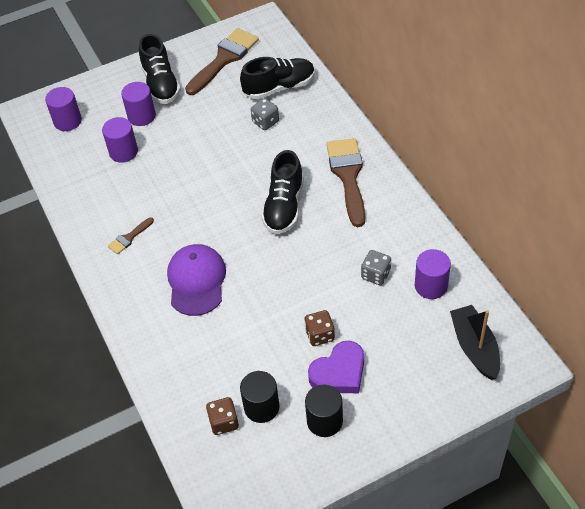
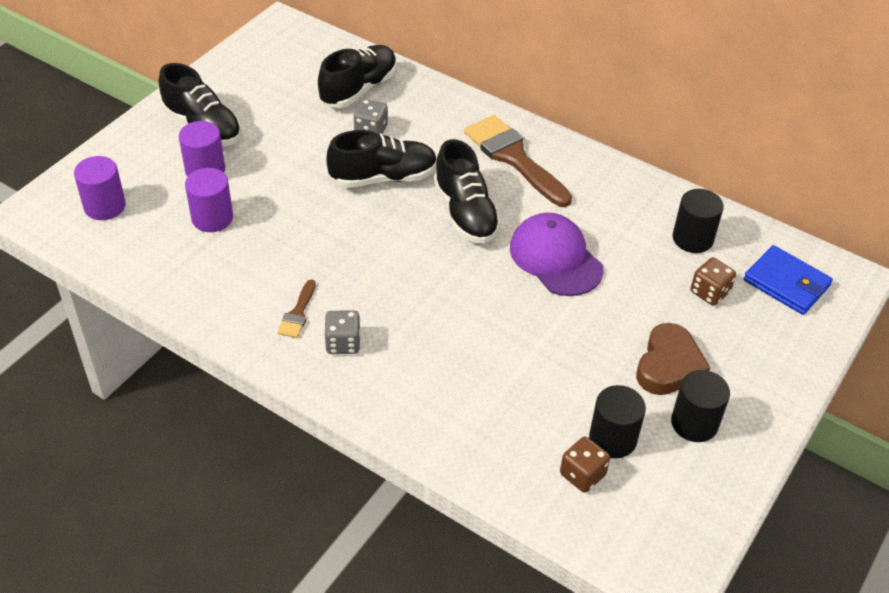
camera: 35 degrees left, 5 degrees down
purple cap [167,244,226,316] -> purple cap moved to [510,213,604,296]
brown brush [185,28,259,95] -> none
brown dice [304,310,335,346] -> brown dice moved to [691,258,736,306]
purple heart [308,341,364,393] -> brown heart [636,323,710,395]
grey dice [361,250,391,285] -> grey dice moved to [324,310,361,354]
purple cylinder [415,249,451,299] -> black cylinder [673,189,724,253]
black boat [450,305,500,380] -> blue wallet [744,245,833,315]
none -> black shoe [326,130,437,188]

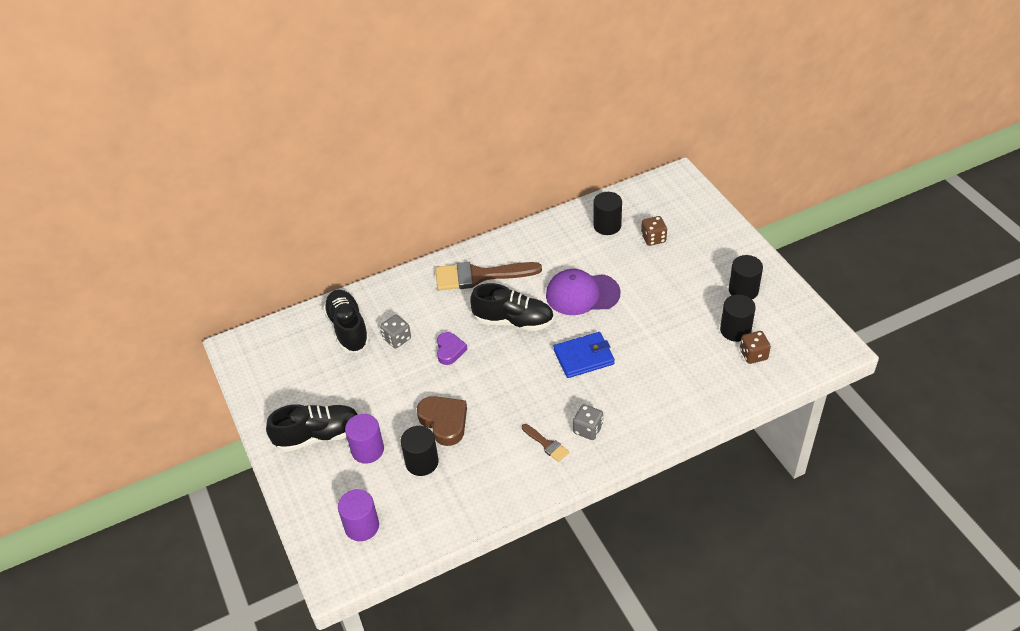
camera: 55 degrees left, 0 degrees up
purple cylinder [185,168,233,232] -> black cylinder [401,426,439,476]
black shoe [326,130,437,188] -> purple heart [437,332,467,365]
brown heart [636,323,710,395] -> brown heart moved to [417,396,467,446]
blue wallet [744,245,833,315] -> blue wallet moved to [553,332,615,378]

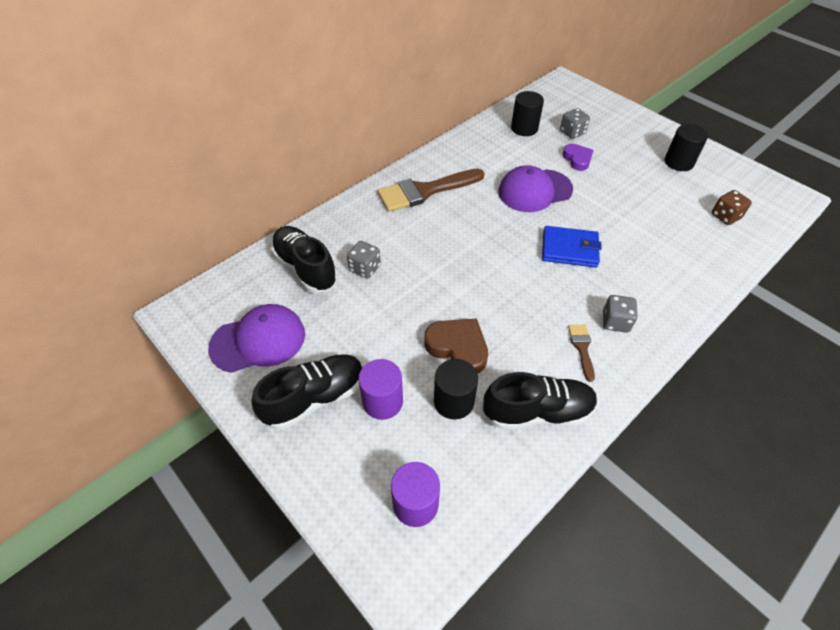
camera: 20 degrees left, 5 degrees up
purple heart [437,332,467,365] -> purple heart moved to [563,144,594,171]
black shoe [470,283,554,331] -> black shoe moved to [483,372,598,430]
brown brush [522,424,569,462] -> brown brush turned 120 degrees counterclockwise [568,325,595,382]
blue wallet [553,332,615,378] -> blue wallet turned 45 degrees clockwise [542,226,602,268]
brown dice [641,216,667,246] -> grey dice [560,108,590,139]
black cylinder [720,294,756,342] -> none
none -> purple cap [208,304,305,373]

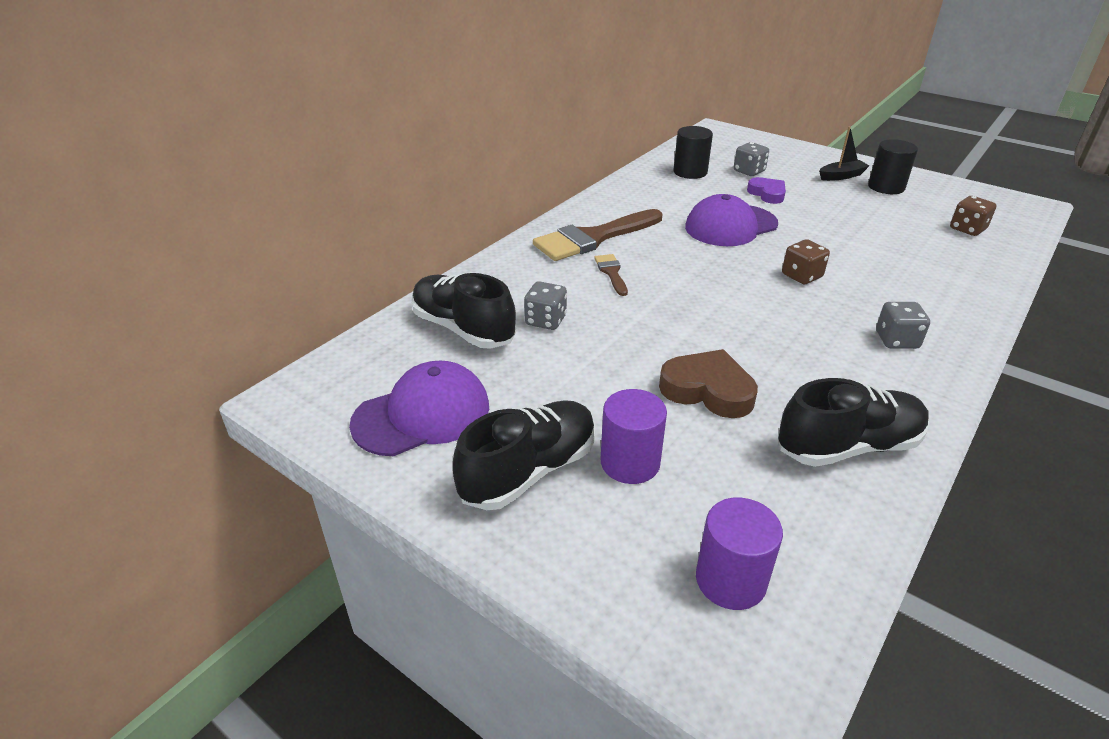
camera: 10 degrees left, 15 degrees down
black cylinder [434,359,478,419] -> none
blue wallet [542,226,602,268] -> brown dice [782,239,830,284]
brown brush [568,325,595,382] -> brown brush moved to [594,254,628,296]
none -> black boat [819,127,870,181]

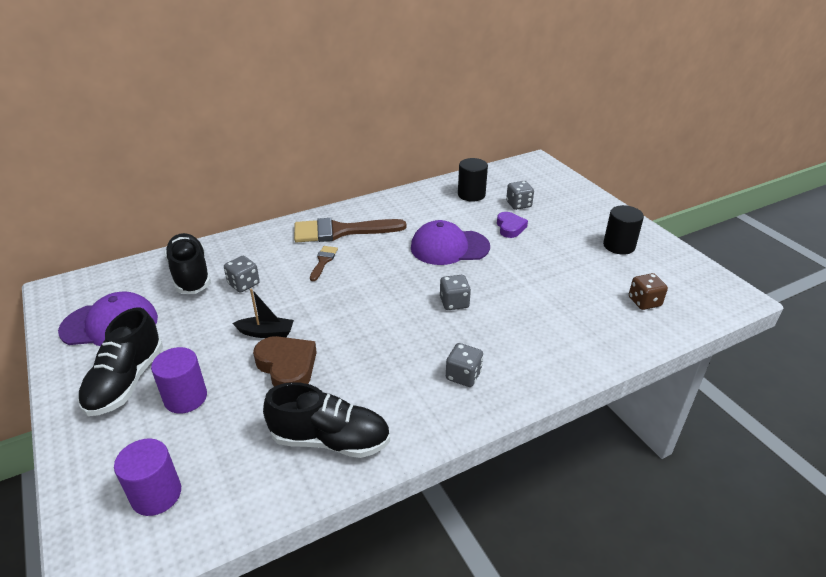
camera: 25 degrees right, 0 degrees up
black shoe [453,400,595,510] -> black shoe turned 120 degrees clockwise [78,307,163,416]
brown dice [782,239,830,284] -> grey dice [440,275,471,310]
black boat [819,127,870,181] -> black boat moved to [232,289,294,338]

